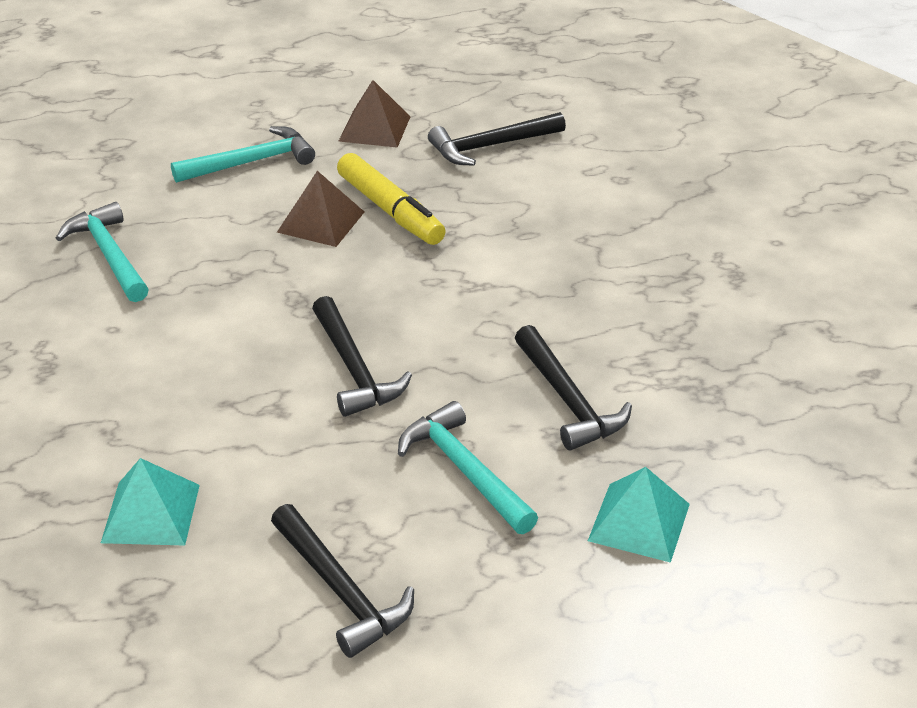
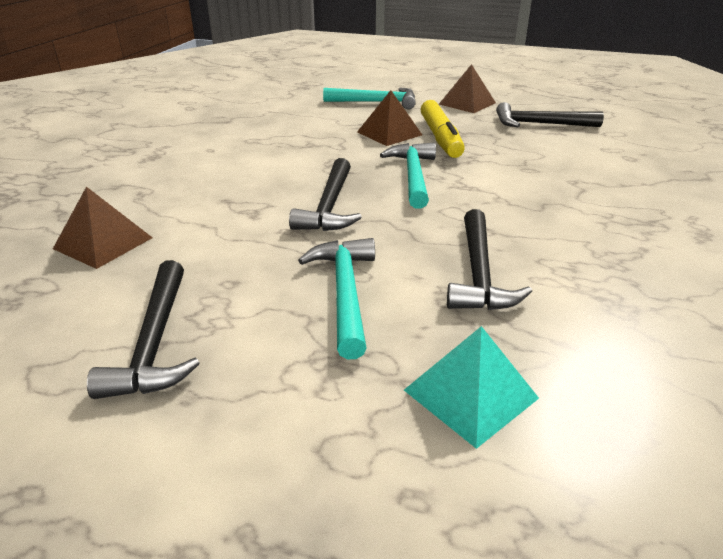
camera: 30 degrees right, 5 degrees down
turquoise hammer [56,202,149,302] -> turquoise hammer moved to [380,143,436,209]
turquoise pyramid [101,458,200,545] -> brown pyramid [53,187,153,269]

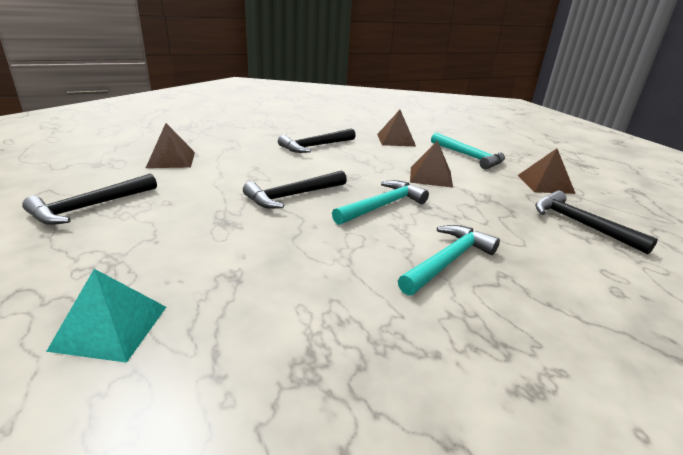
camera: 45 degrees right, 5 degrees down
turquoise hammer [298,238,375,360] -> turquoise hammer moved to [398,225,500,295]
yellow marker [420,100,465,158] -> none
black hammer [447,209,532,310] -> black hammer moved to [278,129,356,153]
none -> brown pyramid [377,110,416,146]

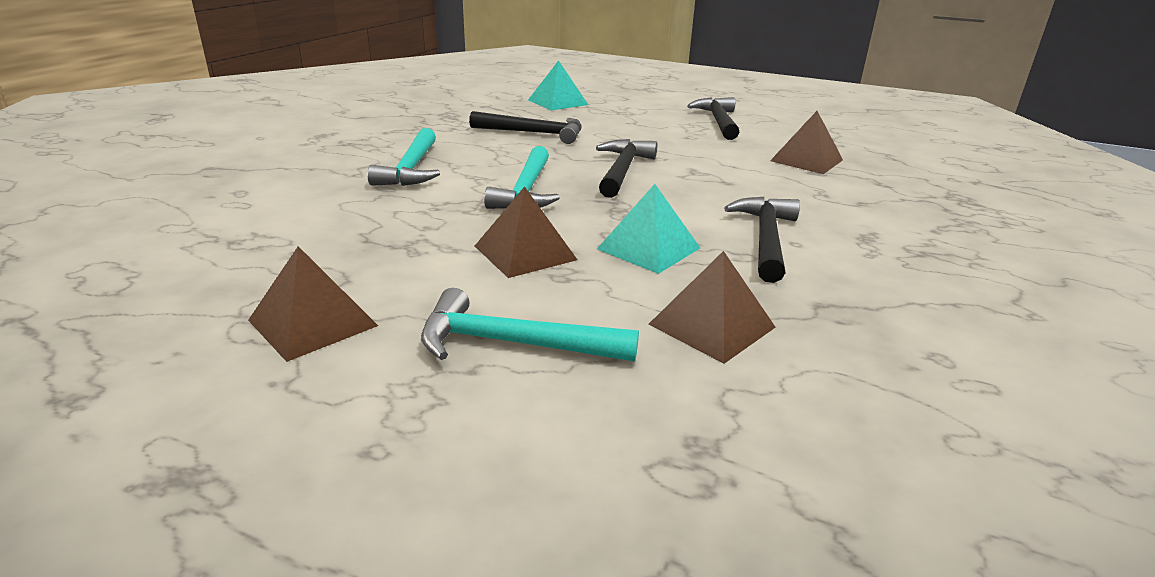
camera: 140 degrees right, 0 degrees up
black hammer [535,191,658,254] -> black hammer moved to [469,111,582,144]
none -> turquoise pyramid [597,184,700,274]

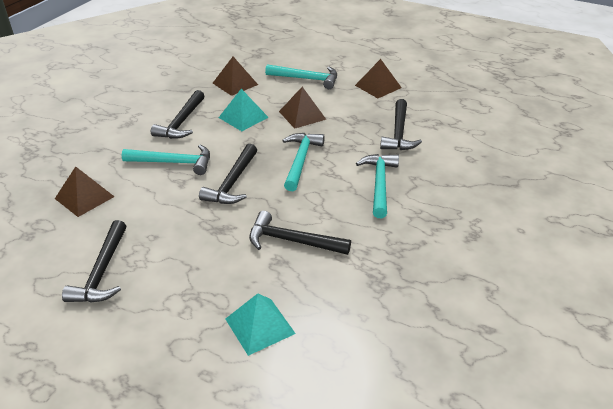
camera: 175 degrees left, 10 degrees up
none -> turquoise hammer [122,145,210,175]
none -> black hammer [380,99,422,150]

